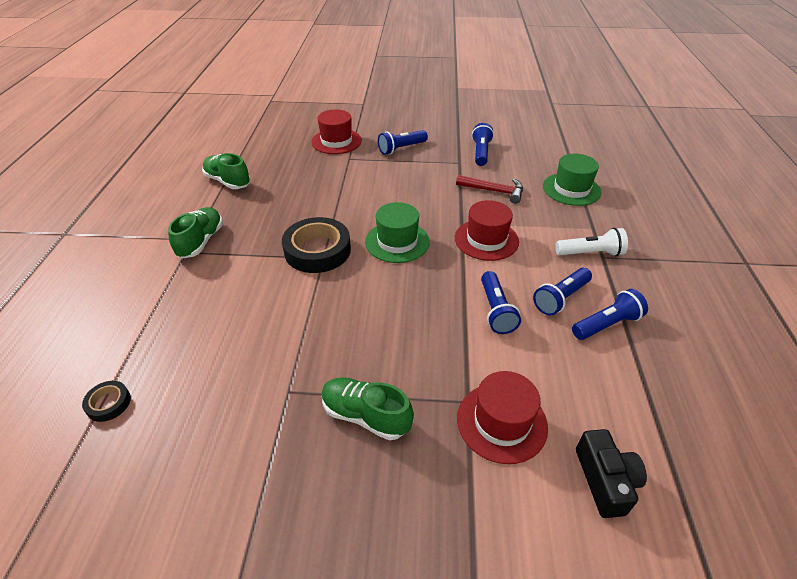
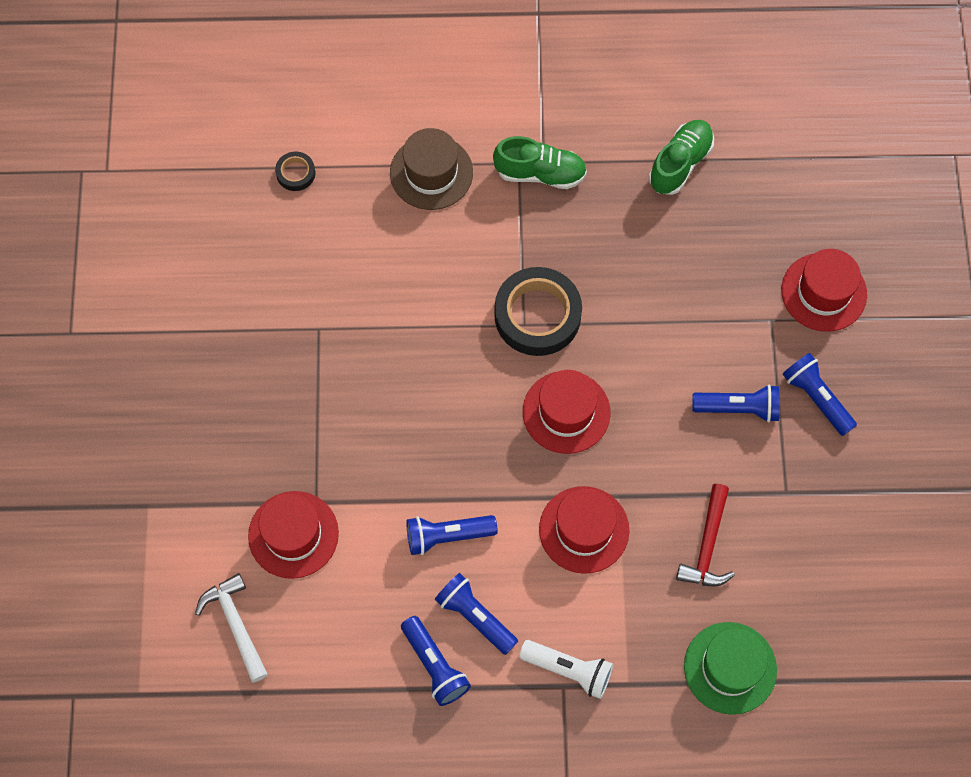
camera: 85 degrees right, 25 degrees up
green shoe [322,377,414,440] -> none
green hat [365,202,430,263] -> red hat [523,370,611,454]
blue flashlight [472,123,494,166] -> blue flashlight moved to [692,385,780,422]
white flashlight [555,228,628,256] -> white flashlight turned 60 degrees counterclockwise [519,640,613,699]
black camera [576,429,647,518] -> white hammer [195,573,268,682]
none -> brown hat [390,128,473,210]

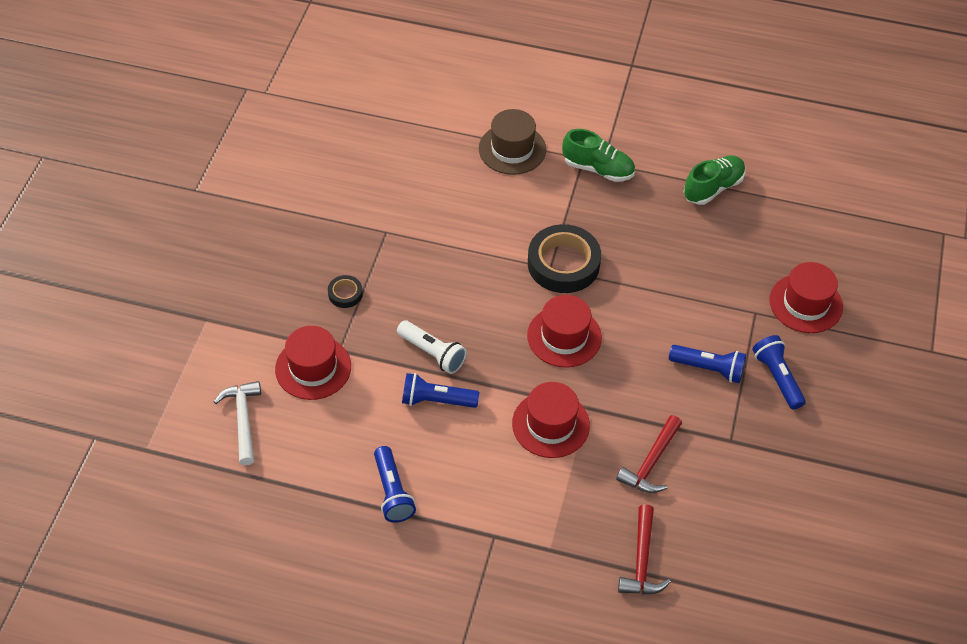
camera: 15 degrees right, 15 degrees down
black tape [275,152,315,191] -> black tape moved to [328,275,363,308]
blue flashlight [435,573,518,655] -> none
white flashlight [519,640,613,699] -> white flashlight moved to [397,321,467,374]
green hat [684,622,777,715] -> red hammer [618,504,671,594]

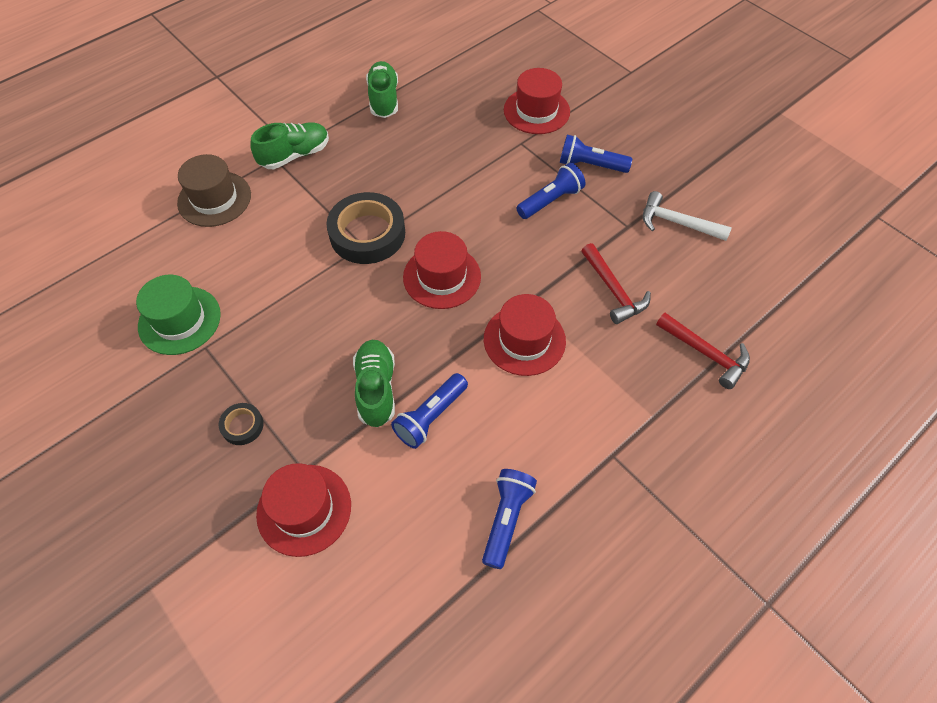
camera: 55 degrees left, 5 degrees up
white hammer [214,381,261,465] -> white hammer moved to [643,191,732,241]
blue flashlight [374,446,416,523] -> blue flashlight turned 90 degrees counterclockwise [482,469,537,569]
white flashlight [397,321,467,374] -> green shoe [353,340,395,427]
none -> green hat [136,275,221,355]

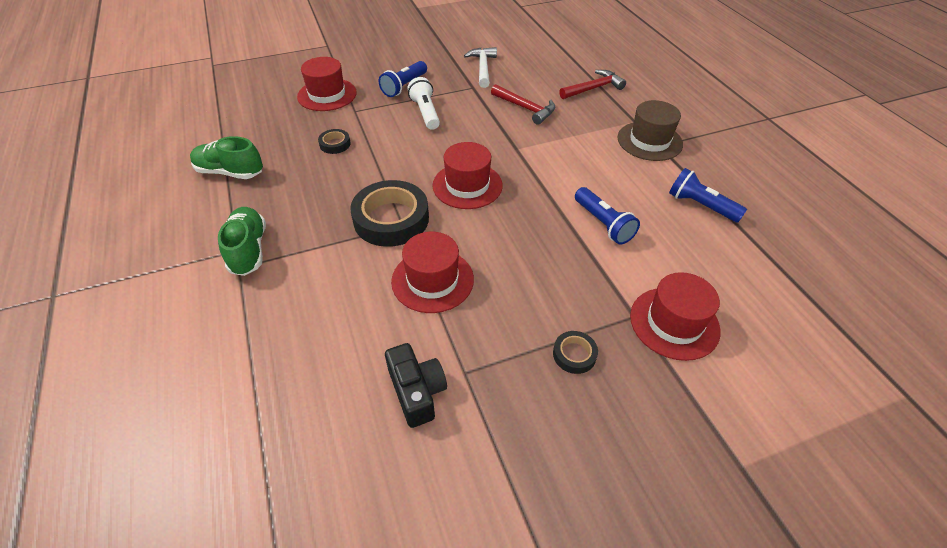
camera: 70 degrees left, 10 degrees down
green hat [136,275,221,355] -> black camera [385,343,447,428]
brown hat [177,154,251,227] -> brown hat moved to [618,100,683,161]
green shoe [353,340,395,427] -> none
red hat [484,294,566,376] -> red hat moved to [391,232,474,313]
blue flashlight [516,163,586,219] -> white flashlight [408,77,440,130]
red hammer [581,243,651,324] -> red hammer turned 45 degrees clockwise [491,84,555,125]
white hammer [643,191,732,241] -> white hammer turned 135 degrees clockwise [464,47,497,88]
none -> black tape [318,129,351,154]

